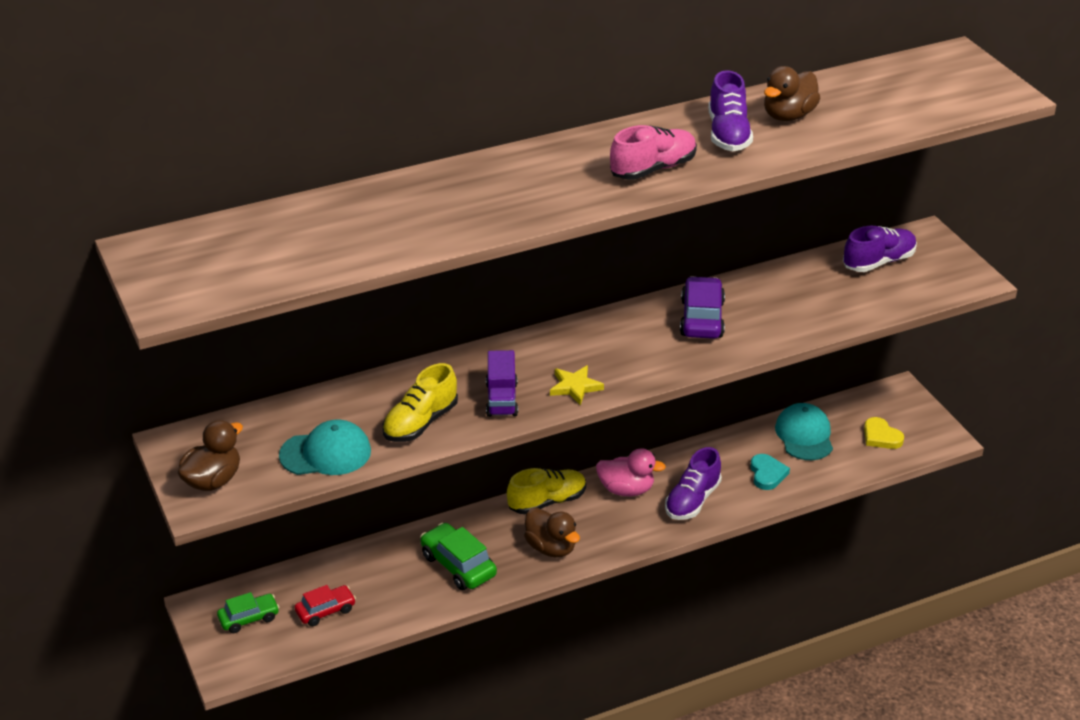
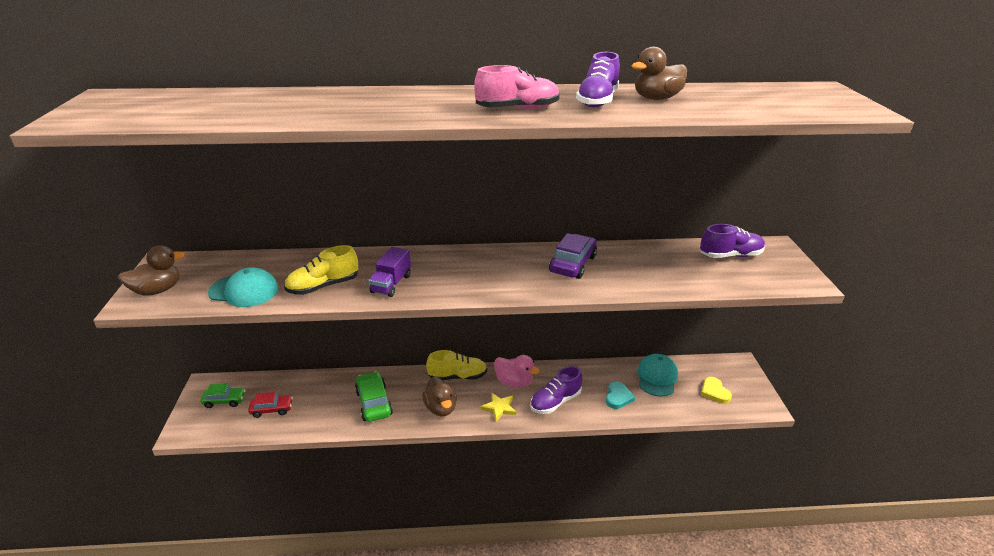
camera: 20 degrees right, 5 degrees down
yellow star [550,365,604,405] -> yellow star moved to [480,392,516,421]

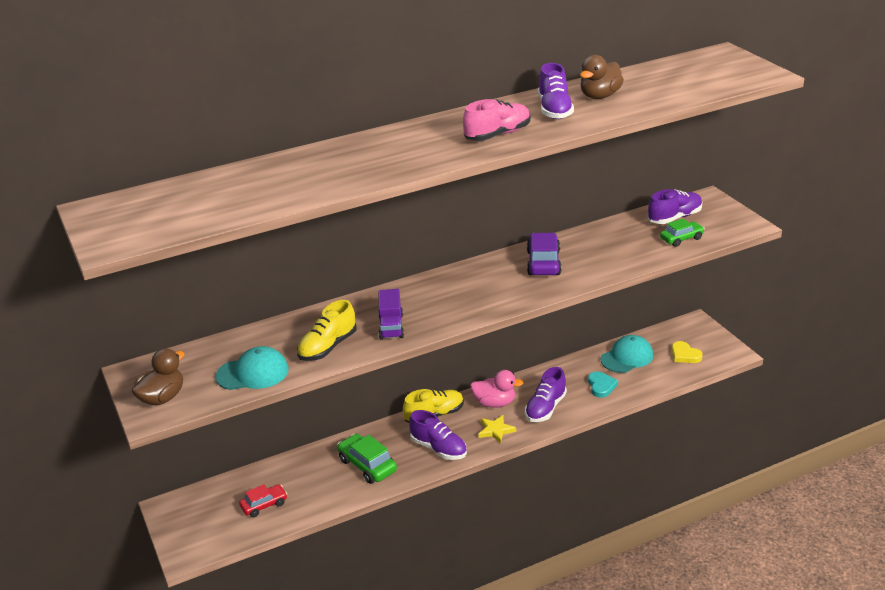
camera: 20 degrees left, 0 degrees up
green car [200,384,246,408] -> green car moved to [660,219,705,247]
brown duck [422,377,457,416] -> purple shoe [409,410,467,460]
turquoise cap [637,354,678,397] -> turquoise cap turned 60 degrees clockwise [600,335,653,373]

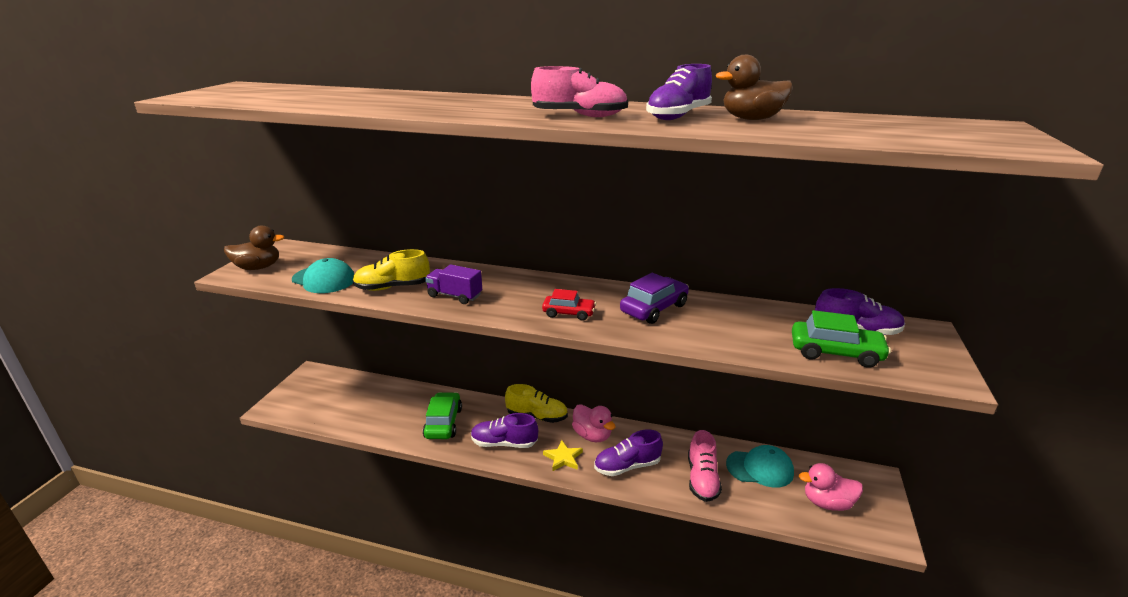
camera: 40 degrees right, 5 degrees down
red car [239,484,287,517] -> red car moved to [542,289,596,321]
purple truck [378,289,404,340] -> purple truck turned 75 degrees clockwise [425,264,482,304]
purple shoe [409,410,467,460] -> purple shoe turned 105 degrees clockwise [471,413,538,448]
turquoise heart [588,371,618,398] -> pink shoe [688,430,722,502]
green car [660,219,705,247] -> green car [792,310,891,368], size x1.51
yellow heart [671,341,703,363] -> pink duck [799,463,863,511]

